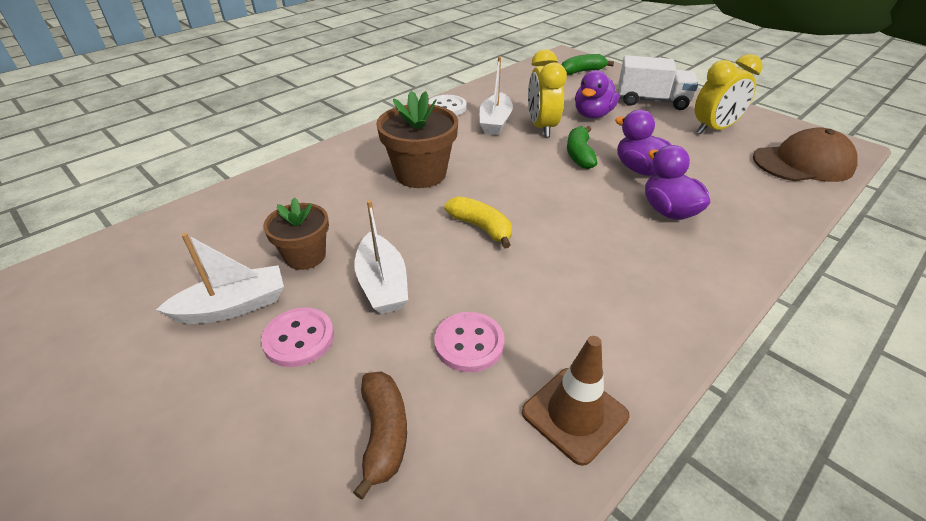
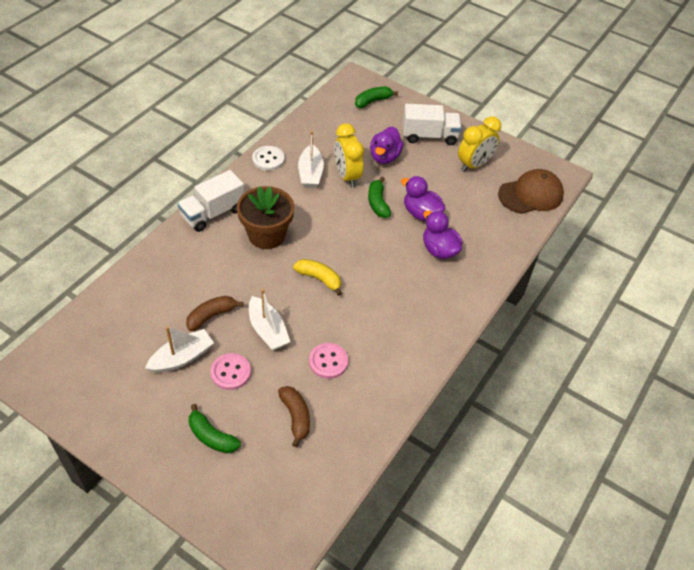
camera: 15 degrees left, 10 degrees up
brown flower pot [263,197,329,270] -> brown banana [186,296,243,331]
brown traffic cone [522,336,630,466] -> none
none -> white truck [178,170,245,232]
none -> green banana [189,404,241,453]

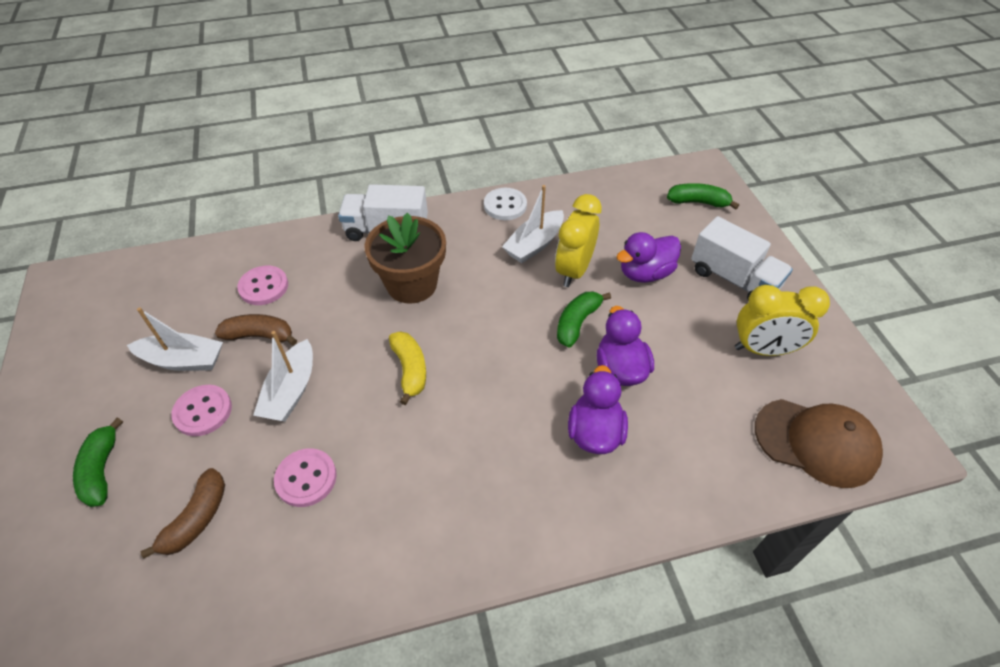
camera: 45 degrees right, 0 degrees up
none -> pink button [237,266,288,305]

